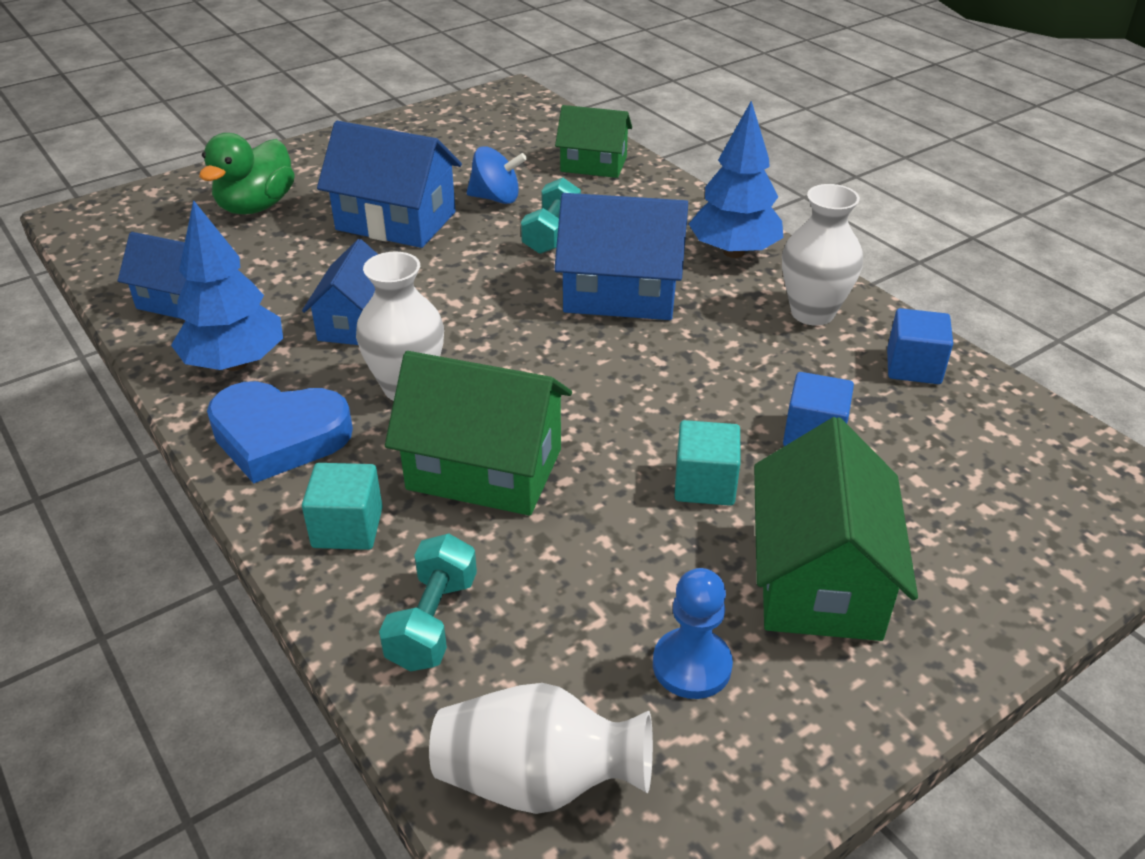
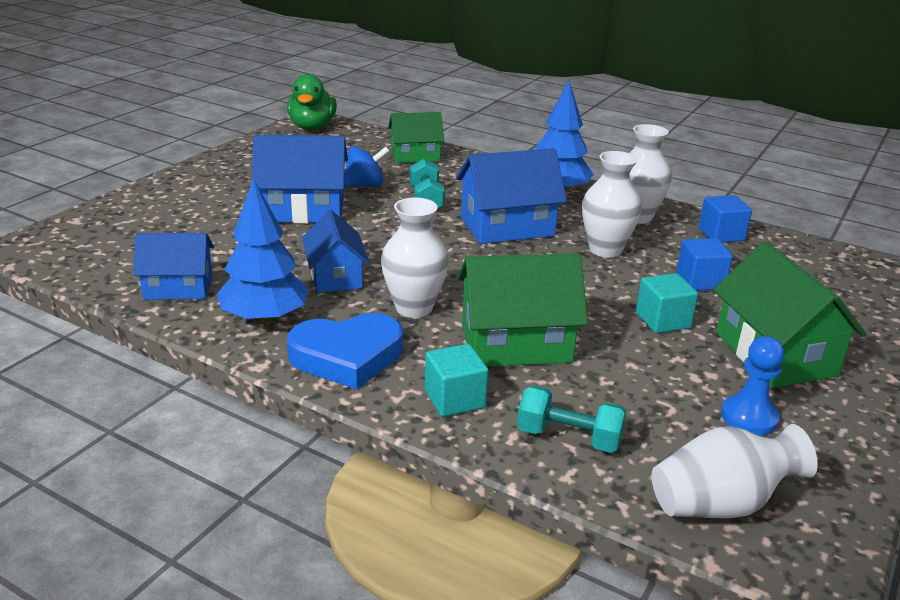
camera: 25 degrees left, 10 degrees down
green duck [199,133,295,214] -> green duck moved to [287,74,337,130]
turquoise dumbbell [379,534,477,671] -> turquoise dumbbell turned 60 degrees counterclockwise [517,386,626,453]
none -> white vase [582,151,642,258]

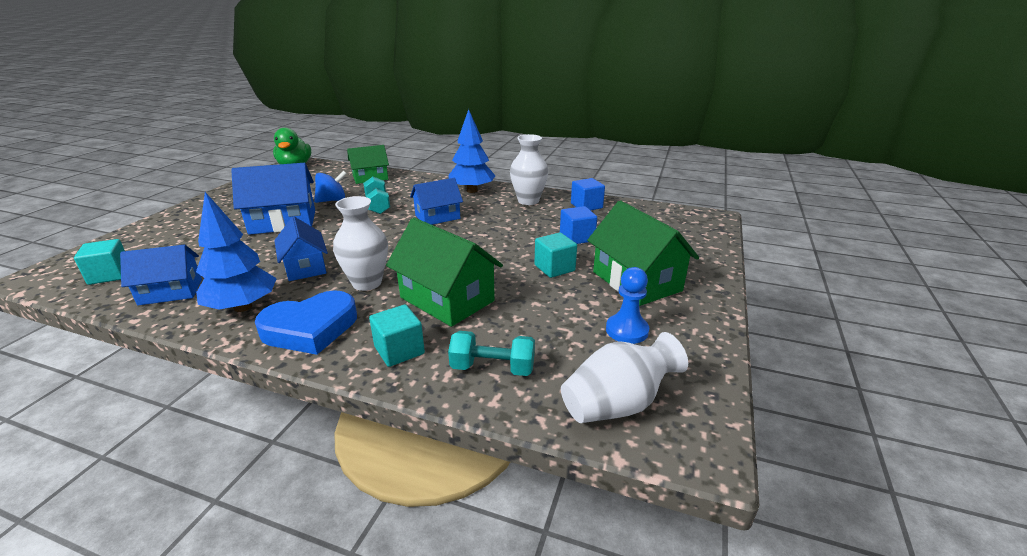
camera: 10 degrees left, 0 degrees up
blue house [456,148,567,244] -> blue house [410,178,463,225], size x0.66
green house [457,253,588,367] -> green house turned 60 degrees clockwise [386,218,503,327]
white vase [582,151,642,258] -> none
none -> turquoise cube [74,239,125,285]

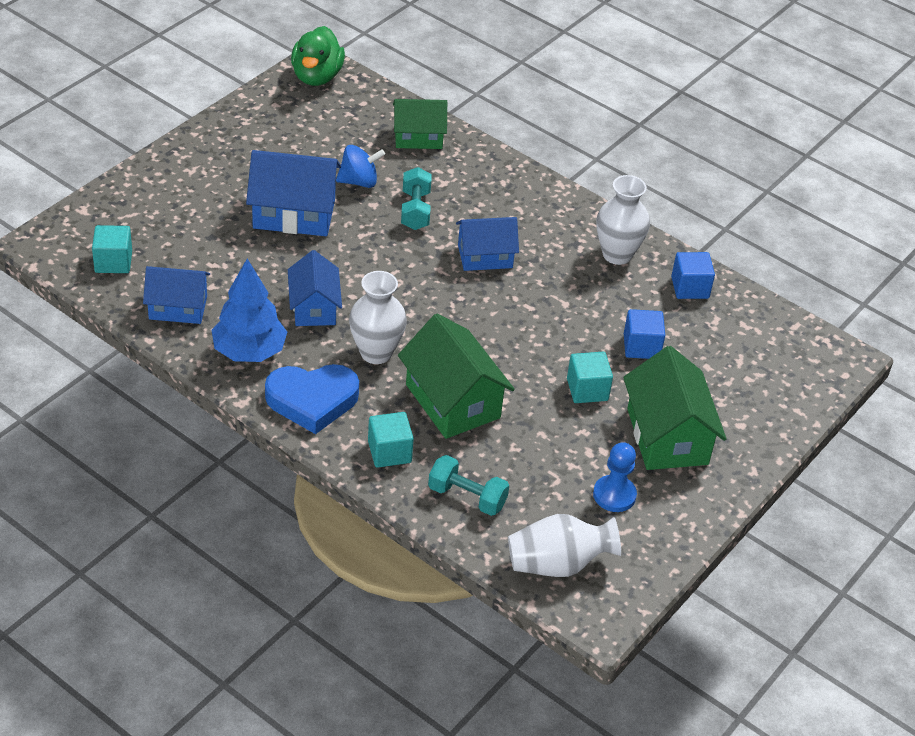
camera: 15 degrees right, 15 degrees up
blue tree [448,109,495,193] -> none

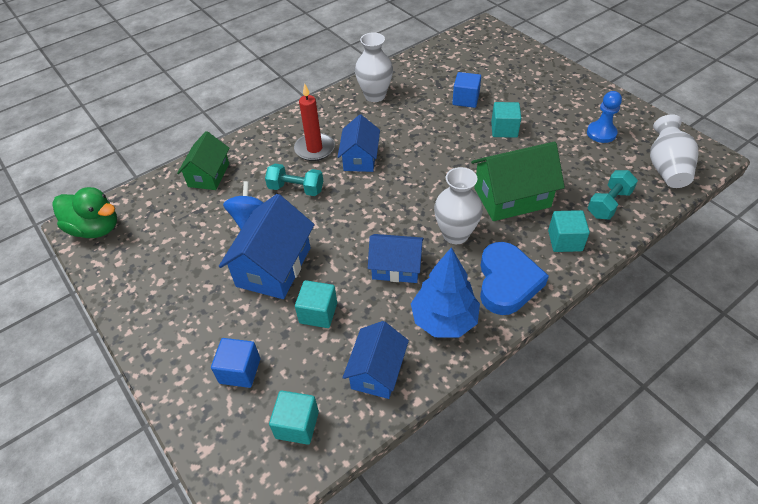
camera: 70 degrees left, 5 degrees up
green house [623,346,727,470] -> none
blue cube [671,252,715,299] -> blue cube moved to [211,338,260,388]
none -> red candle [294,83,335,161]
none -> turquoise cube [295,280,337,328]

